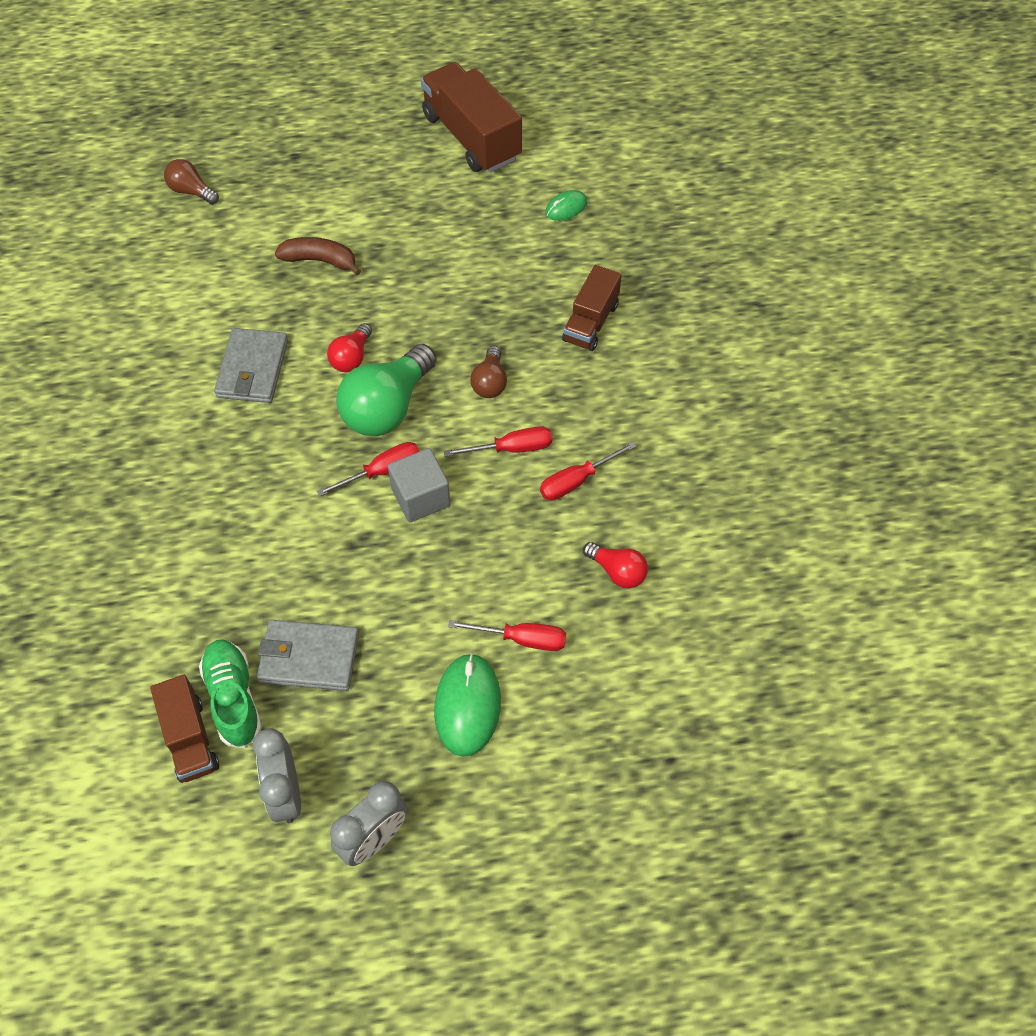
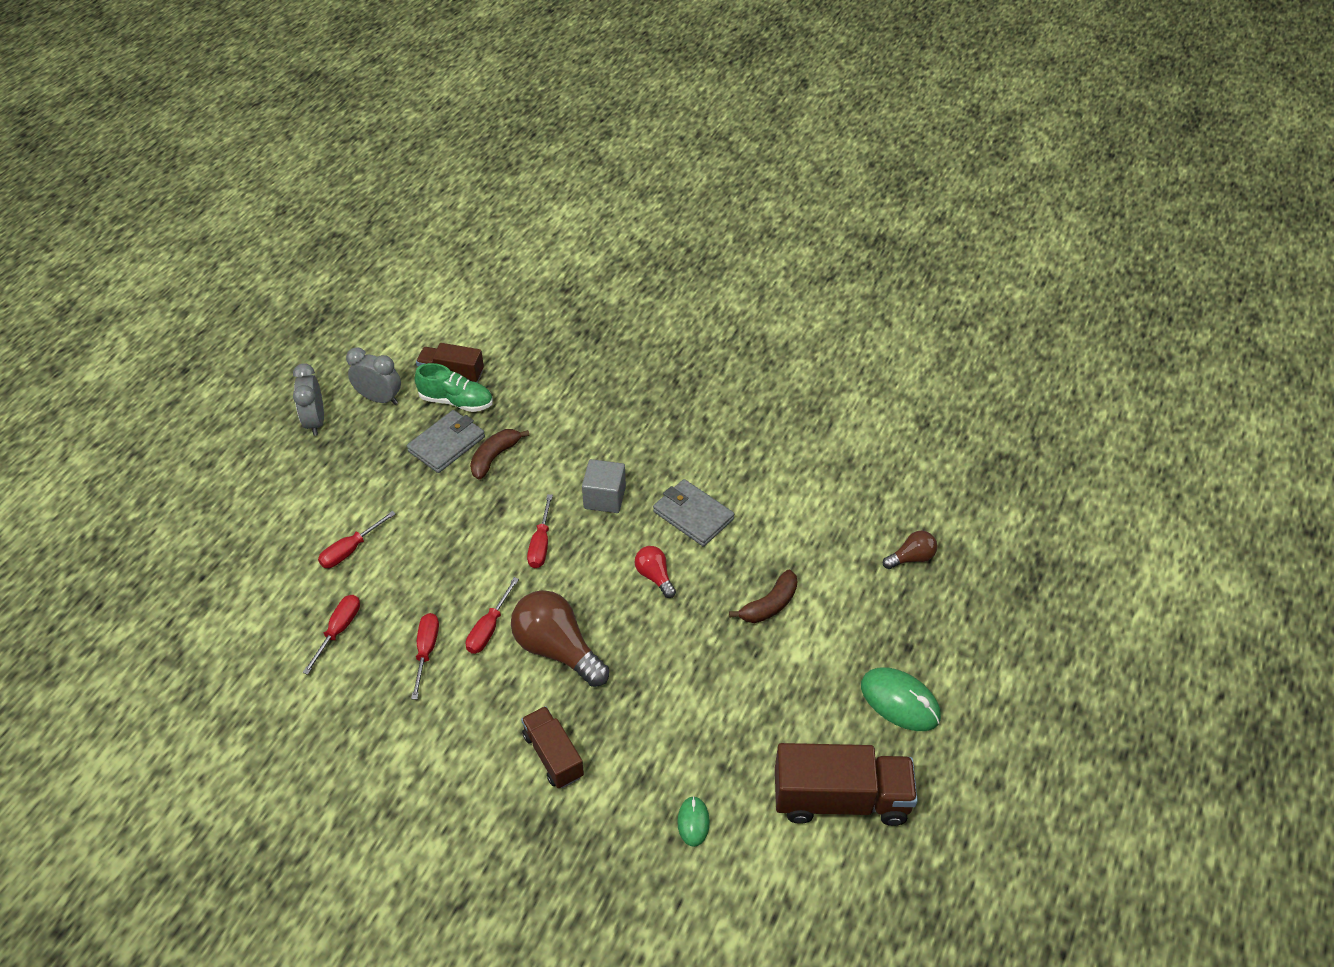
camera: 125 degrees right, 10 degrees down
green light bulb [336,344,437,436] -> none
grey cube [388,448,451,522] -> grey cube moved to [582,459,626,513]
green mouse [434,653,501,757] -> green mouse moved to [861,668,941,731]
brown light bulb [470,346,507,398] -> brown light bulb [511,590,609,687], size x1.92
red light bulb [583,542,648,589] -> red screwdriver [302,595,360,675]
none -> brown banana [470,429,529,479]

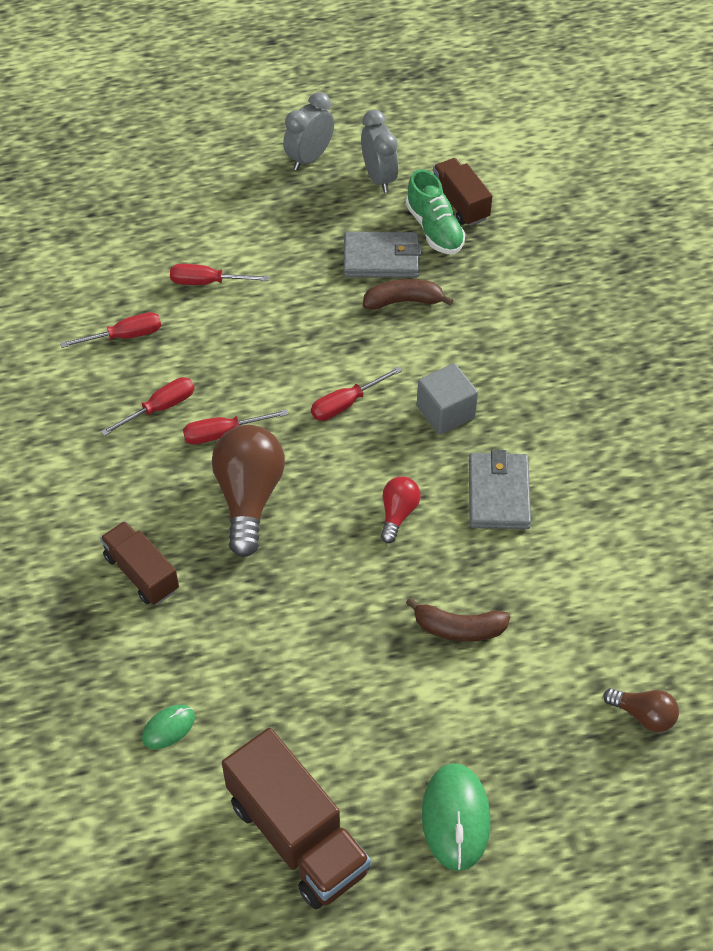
camera: 50 degrees right, 5 degrees up
brown truck [521,706,584,788] -> brown truck turned 60 degrees counterclockwise [100,521,179,605]

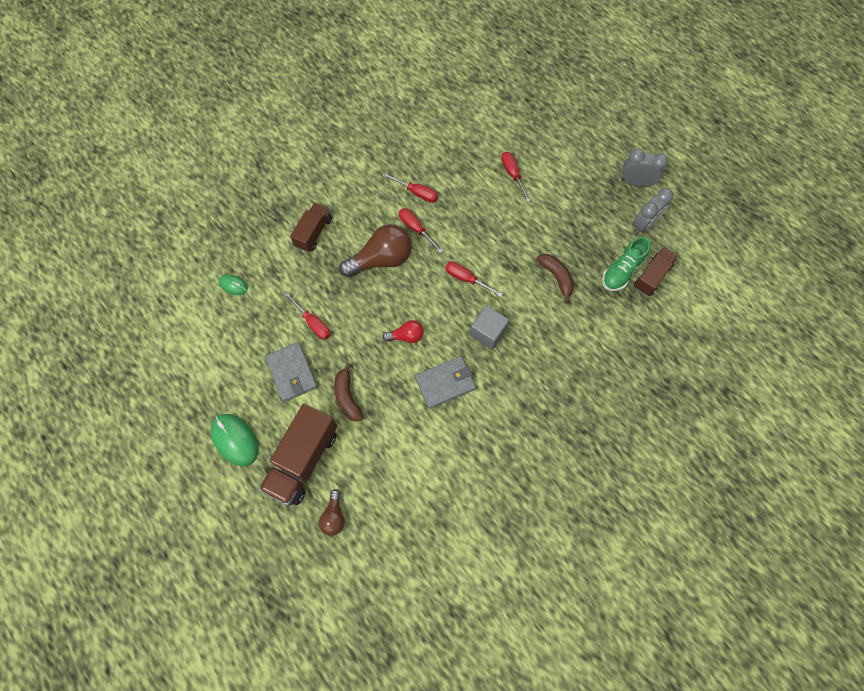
camera: 65 degrees right, 15 degrees up
red screwdriver [60,312,161,348] -> red screwdriver moved to [284,292,330,340]
brown truck [222,728,371,909] -> brown truck moved to [259,404,338,506]
grey wallet [344,232,421,278] -> grey wallet moved to [265,342,317,402]
green mouse [422,763,491,871] -> green mouse turned 75 degrees clockwise [210,414,259,466]

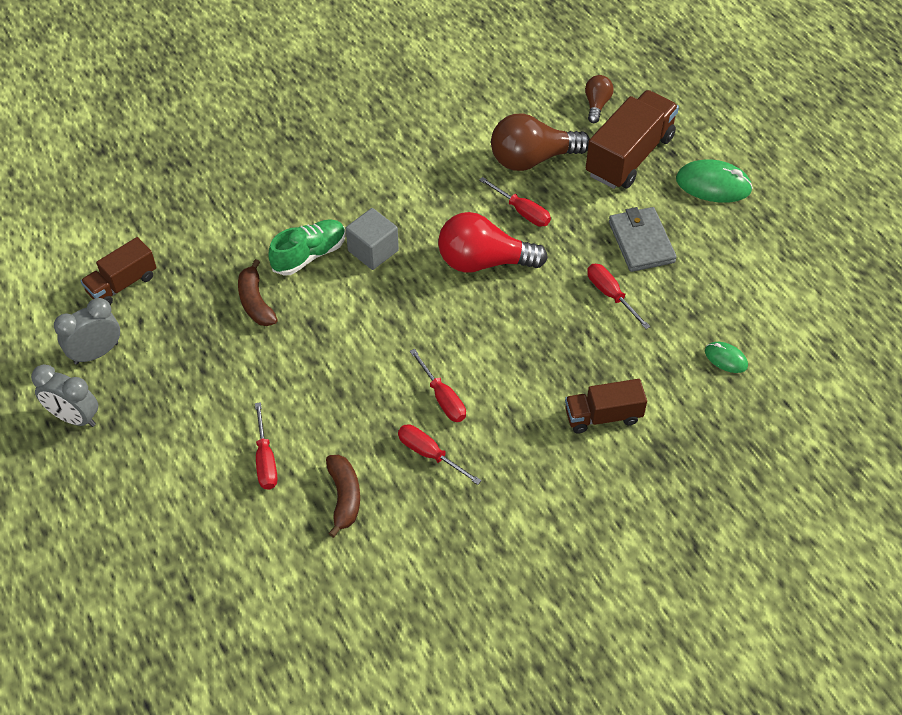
camera: 170 degrees left, 15 degrees down
green mouse [210,414,259,466] -> green mouse turned 45 degrees counterclockwise [676,159,753,203]
brown truck [290,202,332,252] -> brown truck turned 45 degrees clockwise [565,379,647,434]
brown banana [334,363,363,421] -> brown banana moved to [326,455,360,538]
brown light bulb [339,224,412,277] -> brown light bulb moved to [491,113,590,171]
red light bulb [382,320,424,343] -> red light bulb [438,212,548,273], size x1.92
grey wallet [415,356,476,409] -> none
red screwdriver [445,262,503,297] -> red screwdriver moved to [479,177,551,227]
green shoe [602,237,651,291] -> green shoe moved to [268,219,346,276]

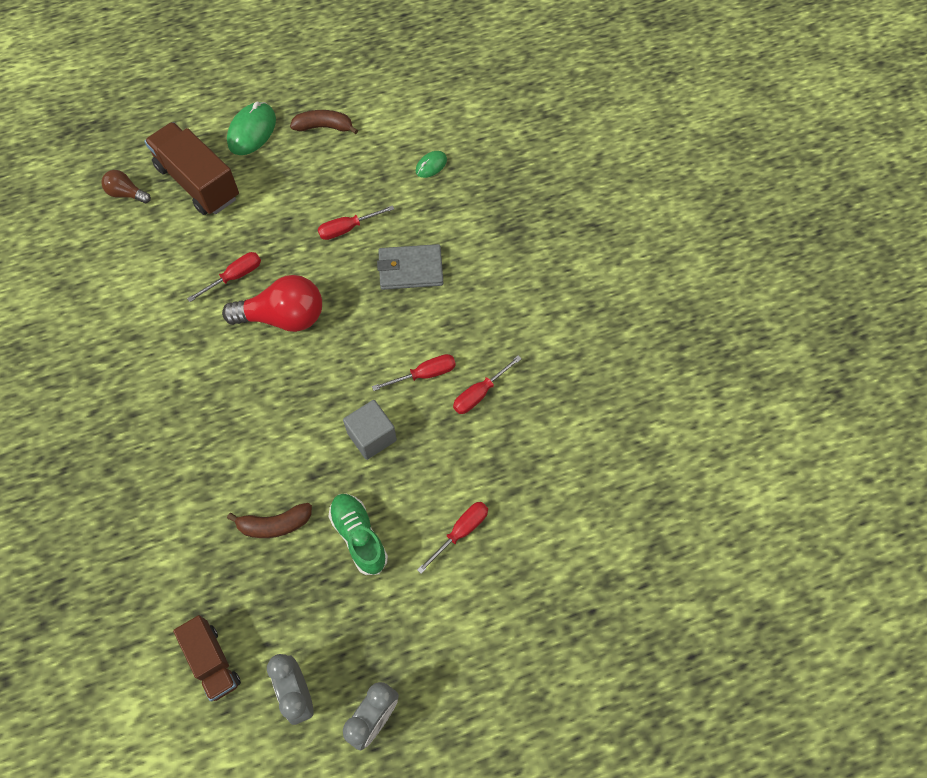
camera: 80 degrees left, 10 degrees up
red screwdriver [255,402,278,490] -> red screwdriver turned 45 degrees counterclockwise [417,502,488,574]
green shoe [268,219,346,276] -> green shoe moved to [328,494,388,575]
brown banana [326,455,360,538] -> brown banana moved to [290,110,358,134]
grey cube [346,208,399,270] -> grey cube moved to [343,400,397,460]
red light bulb [438,212,548,273] -> red light bulb turned 105 degrees counterclockwise [222,275,322,332]
brown light bulb [491,113,590,171] -> none
brown truck [565,379,647,434] -> none
grey wallet [609,207,677,272] -> grey wallet moved to [377,244,443,290]

